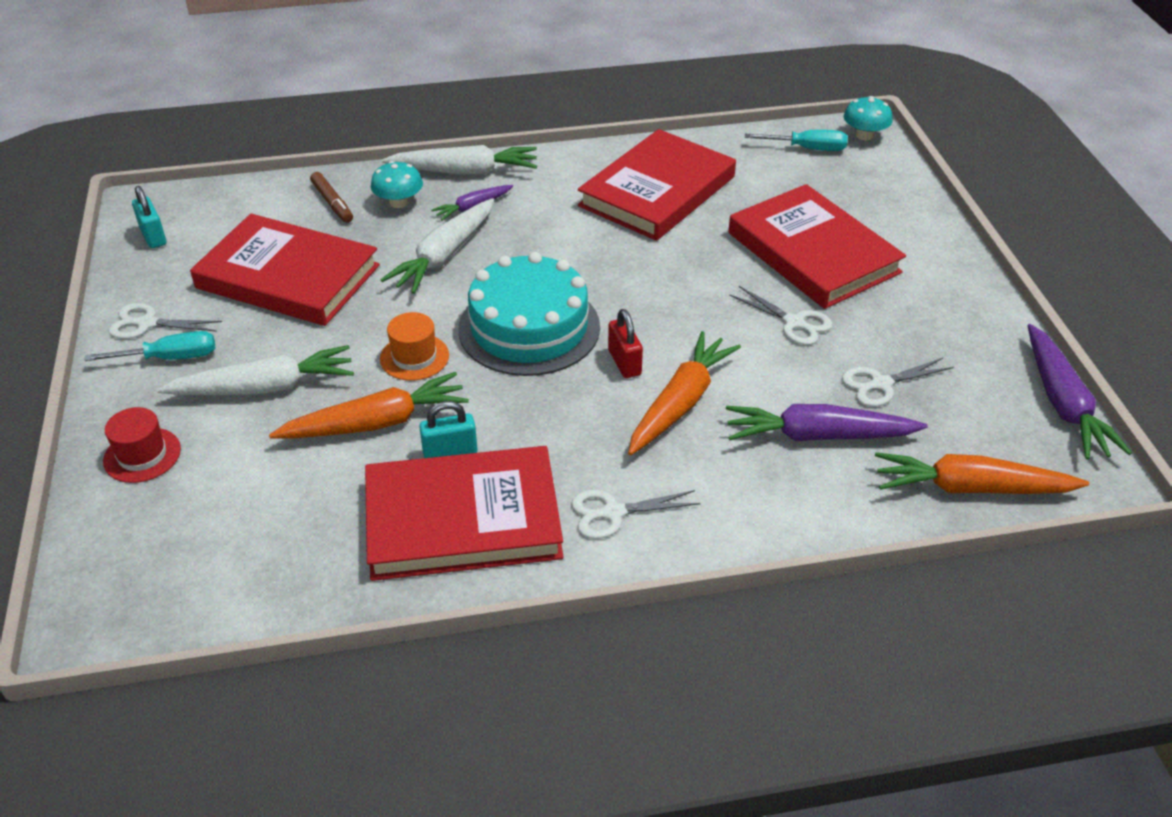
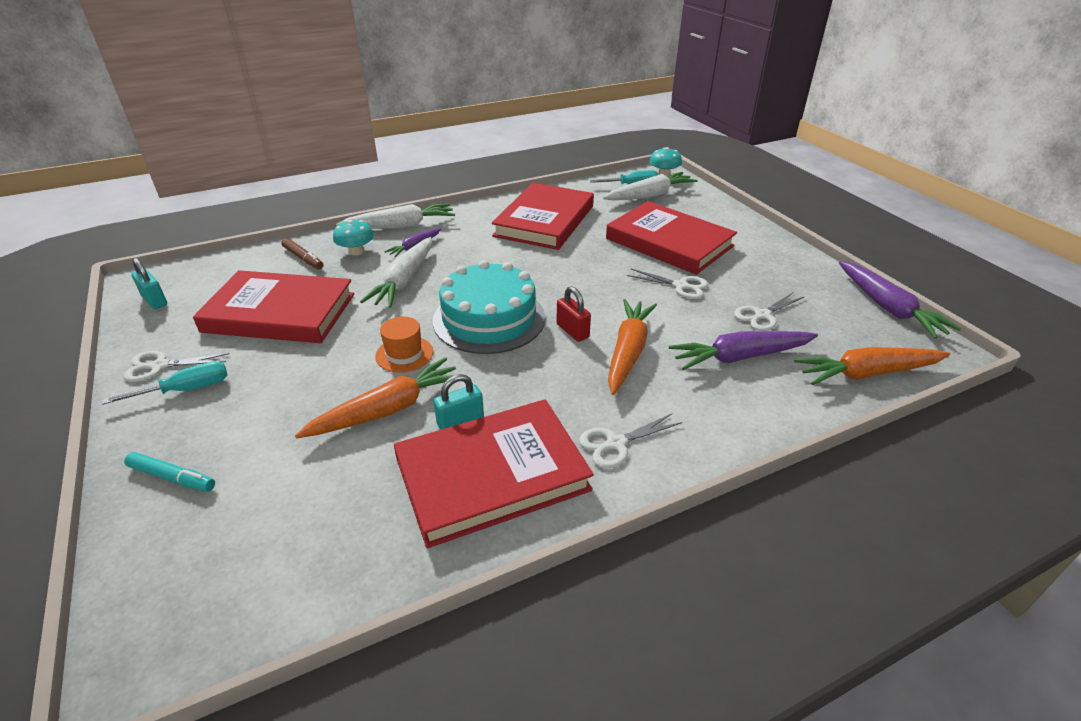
camera: 15 degrees left, 5 degrees down
red hat [103,407,181,483] -> turquoise marker [124,452,215,492]
white carrot [157,345,354,395] -> white carrot moved to [603,172,698,200]

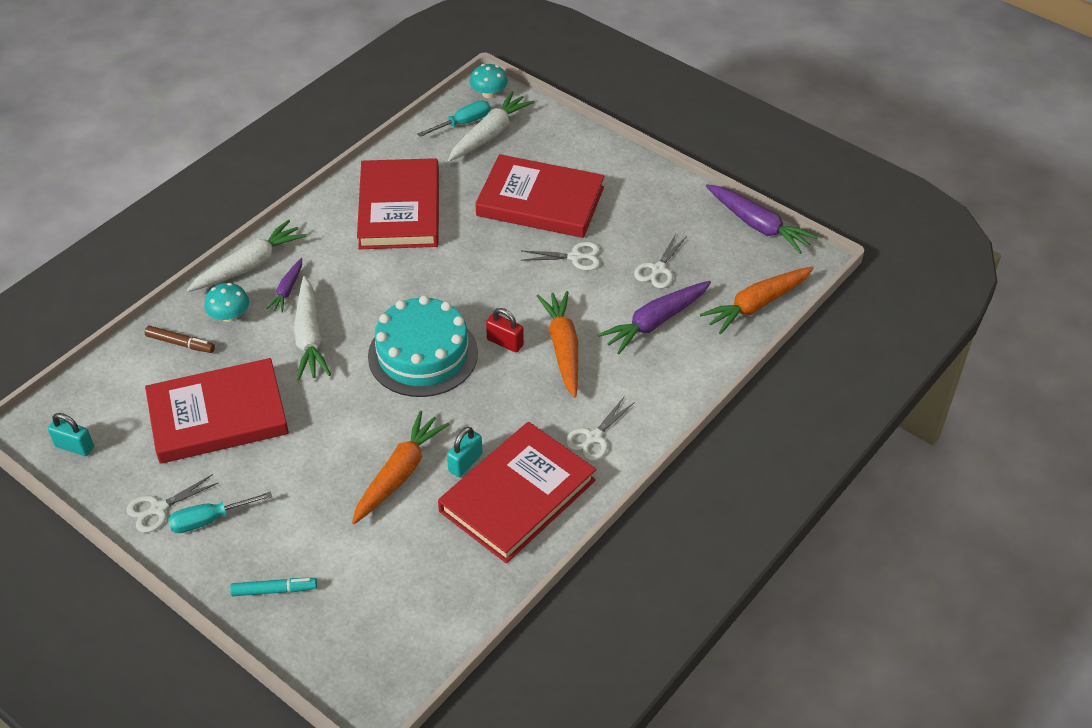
camera: 25 degrees left, 10 degrees up
turquoise screwdriver [102,361,228,405] -> turquoise screwdriver turned 150 degrees counterclockwise [168,491,272,533]
orange hat [375,317,433,373] -> none

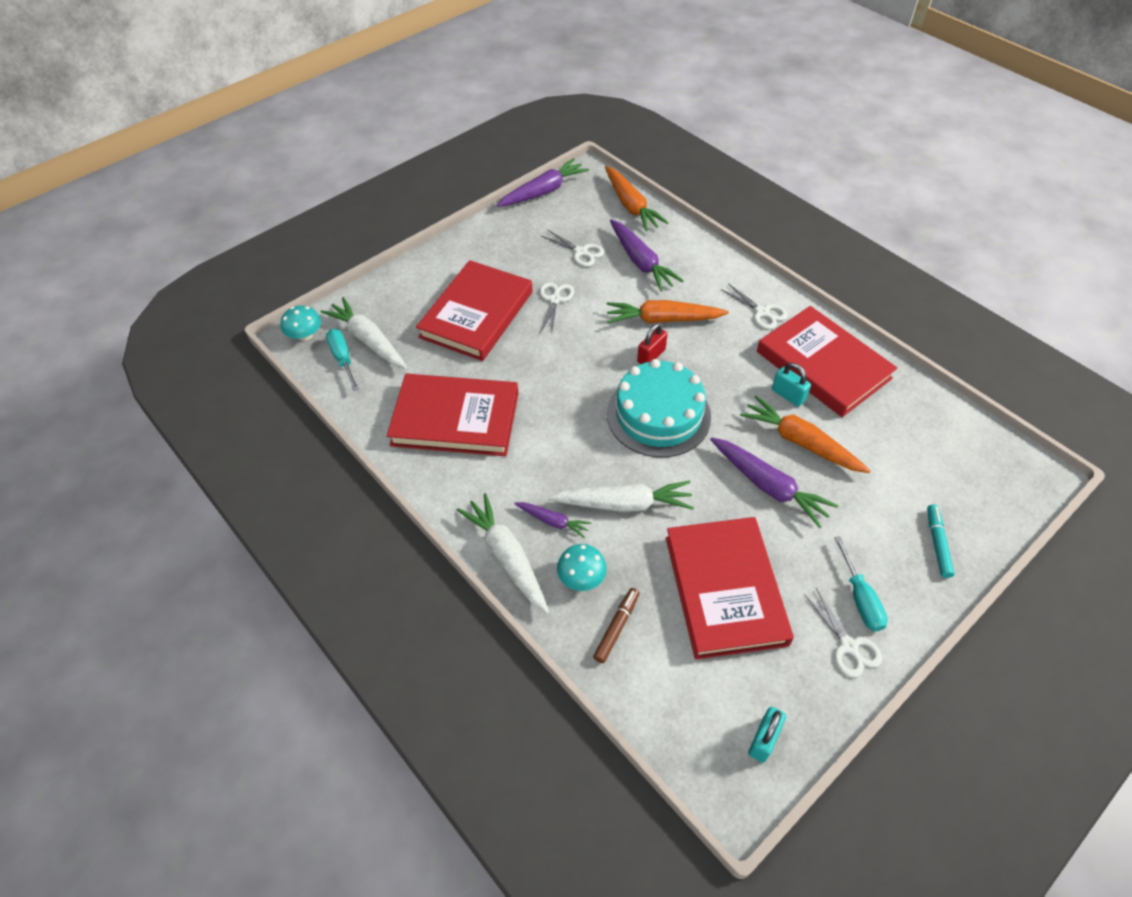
camera: 80 degrees left, 5 degrees up
none -> purple carrot [710,437,838,528]

